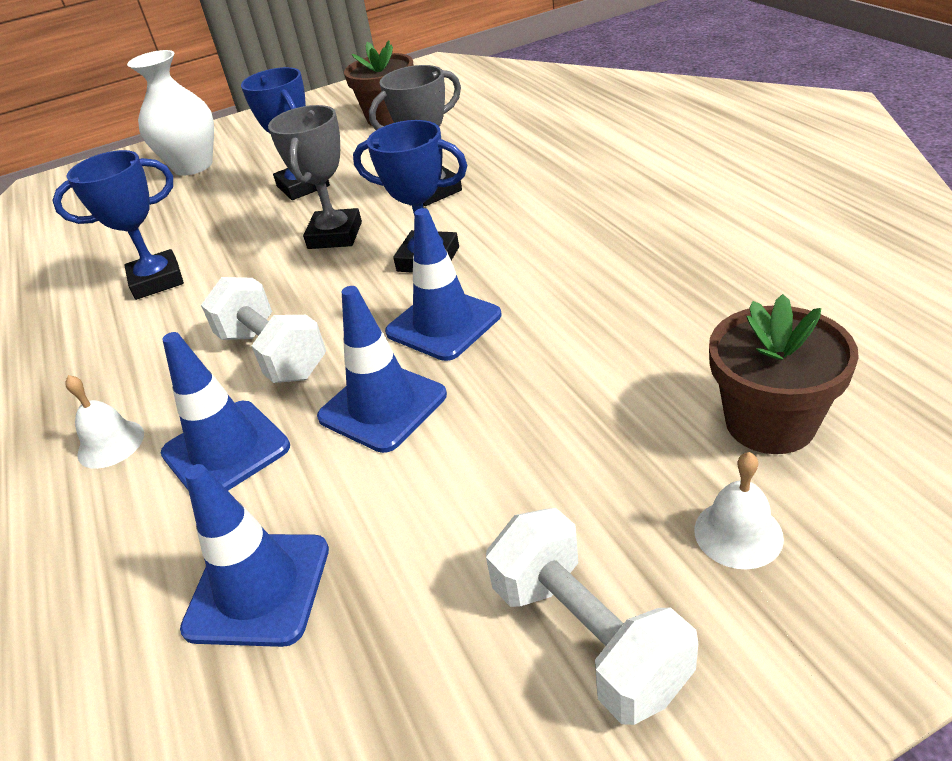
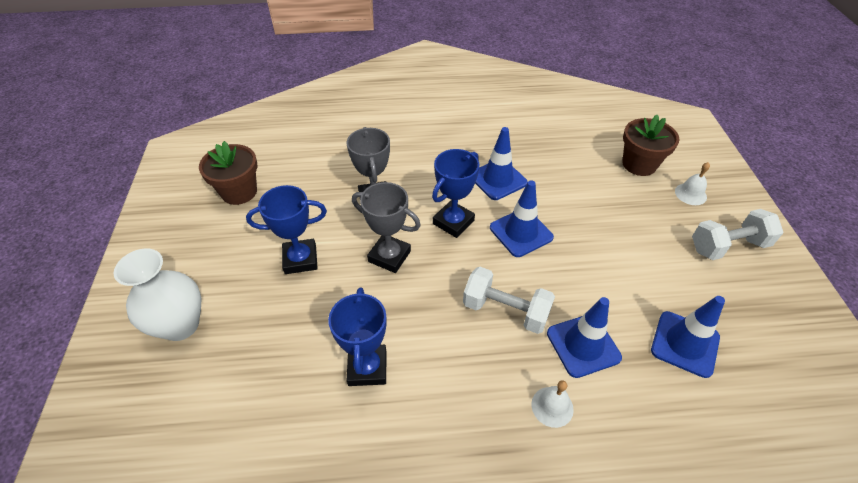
camera: 75 degrees left, 10 degrees up
white dumbbell [201,277,326,383] -> white dumbbell turned 45 degrees clockwise [463,267,555,334]
blue traffic cone [317,286,447,453] -> blue traffic cone moved to [475,127,528,200]

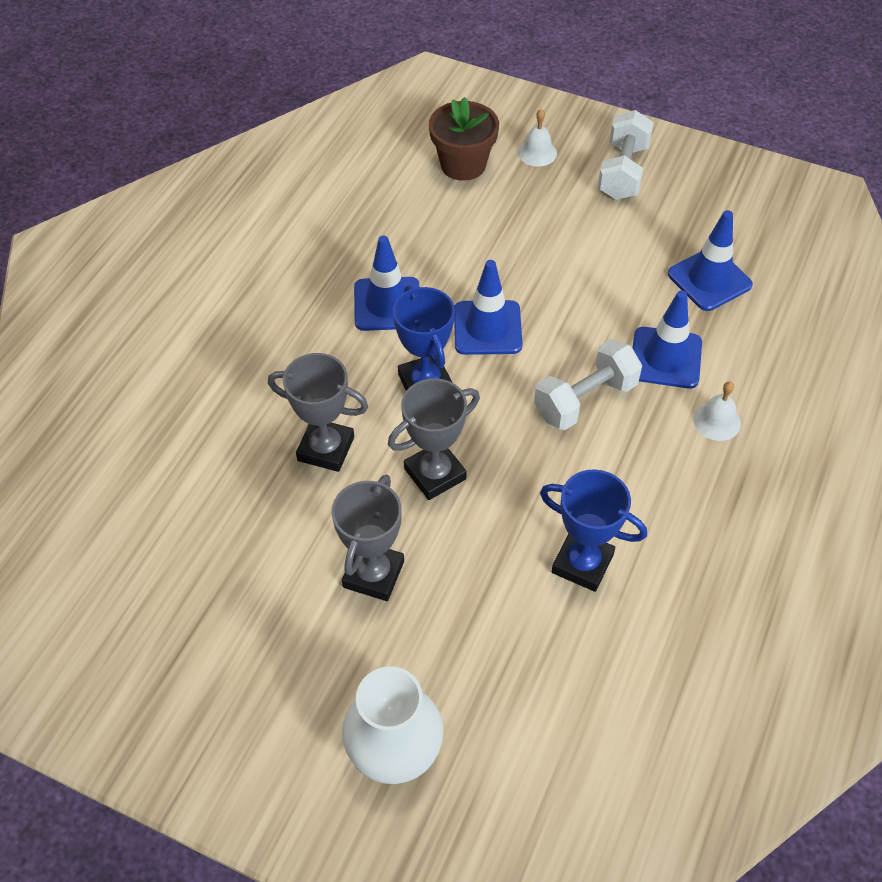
camera: 60 degrees left, 5 degrees up
brown flower pot [199,141,257,205] -> none
blue trophy [246,185,327,274] -> grey trophy [332,474,404,601]

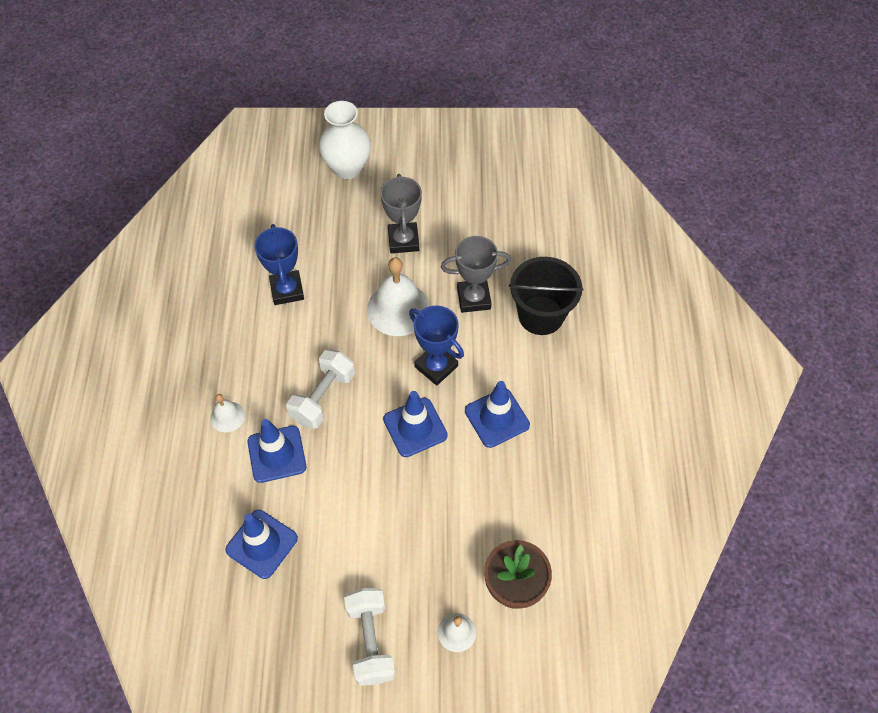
camera: 155 degrees right, 5 degrees up
grey trophy [388,378,480,500] -> white bell [367,258,430,336]
blue trophy [540,469,647,592] -> blue trophy turned 75 degrees clockwise [254,224,304,305]
none -> black bucket [509,257,584,335]

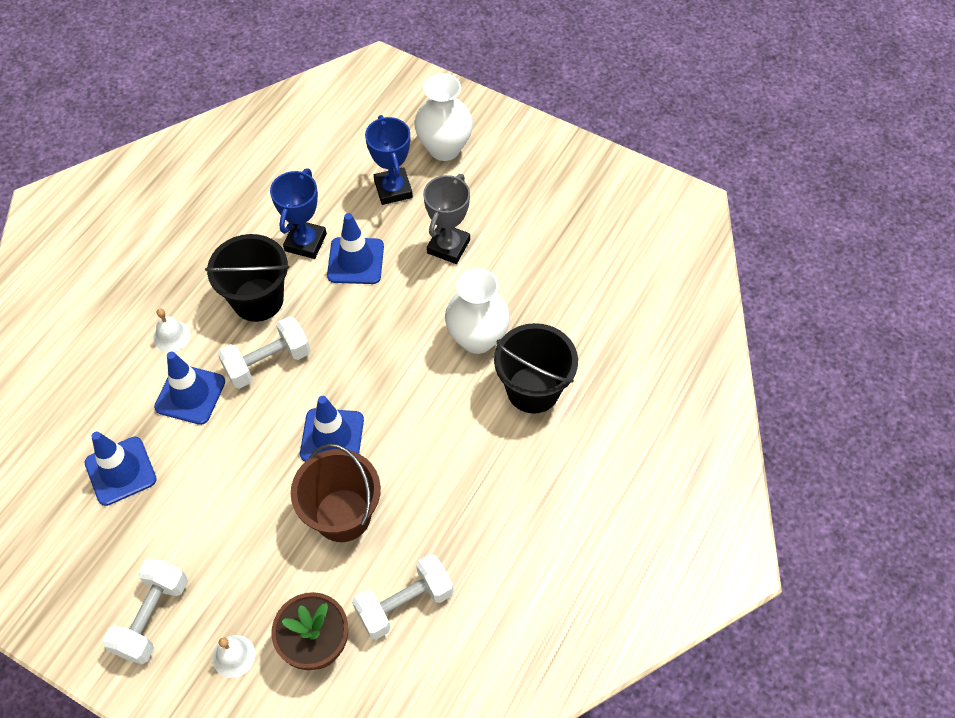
camera: 30 degrees right, 0 degrees up
white bell [367,258,430,336] -> none
blue trophy [409,306,464,386] -> blue trophy moved to [365,115,413,205]
grey trophy [441,236,511,313] -> white vase [445,268,510,354]
blue traffic cone [465,381,530,448] -> blue traffic cone moved to [327,213,384,284]
none -> black bucket [205,234,290,322]
none -> brown bucket [291,444,381,542]
none -> white dumbbell [352,554,454,640]

